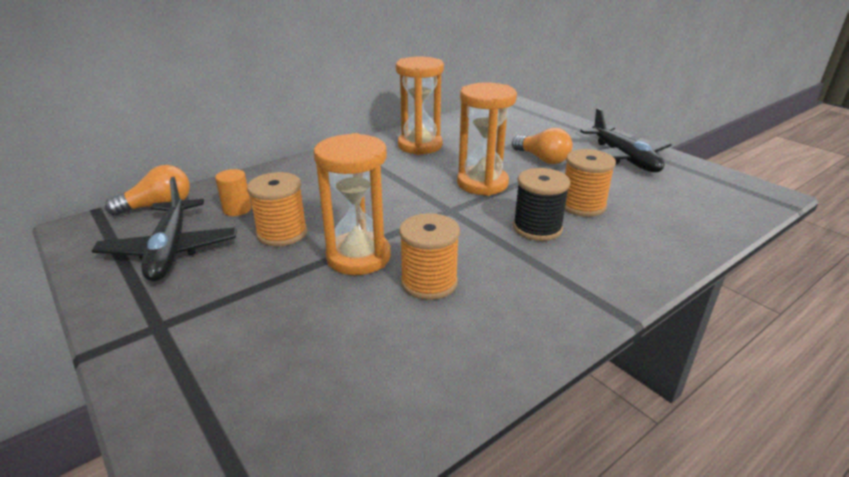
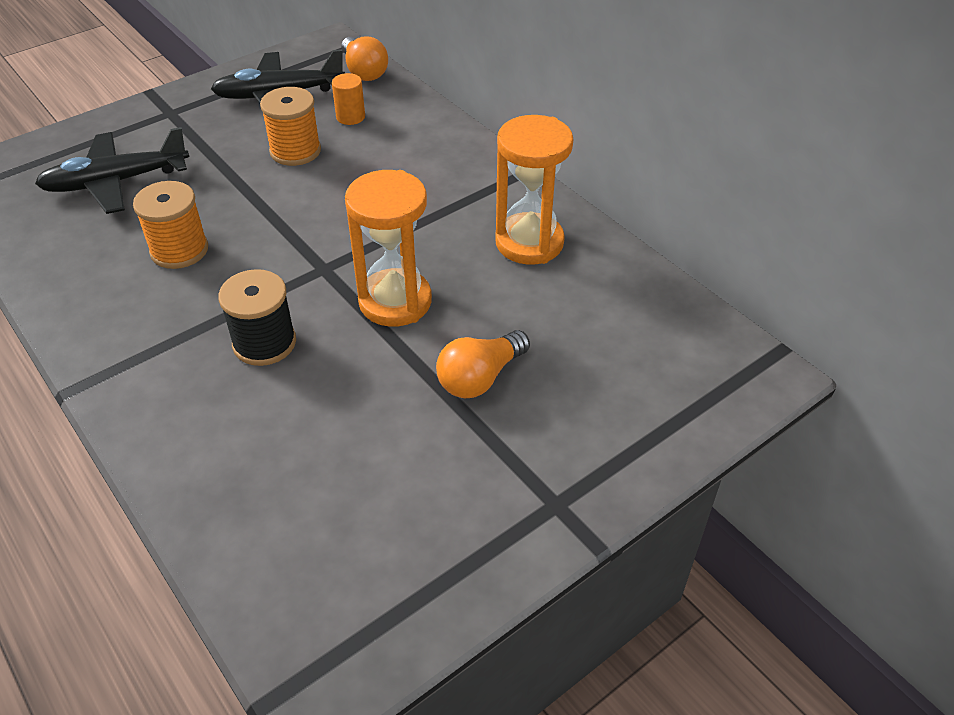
camera: 90 degrees right, 15 degrees up
orange hourglass [314,133,391,275] -> none
orange spool [565,149,616,217] -> none
black plane [580,108,672,172] -> black plane moved to [35,127,189,214]

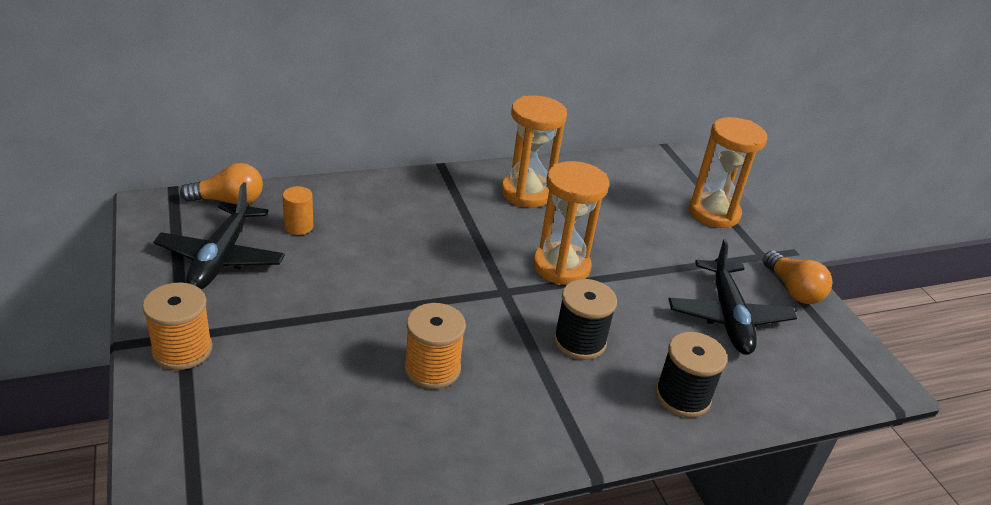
camera: 75 degrees left, 10 degrees down
black plane [35,127,189,214] -> black plane moved to [669,239,797,355]
orange spool [260,87,321,166] -> orange spool moved to [142,282,213,370]
orange light bulb [436,330,530,398] -> orange light bulb moved to [763,251,833,304]
none -> black spool [655,332,727,417]
none -> orange hourglass [689,117,767,228]

